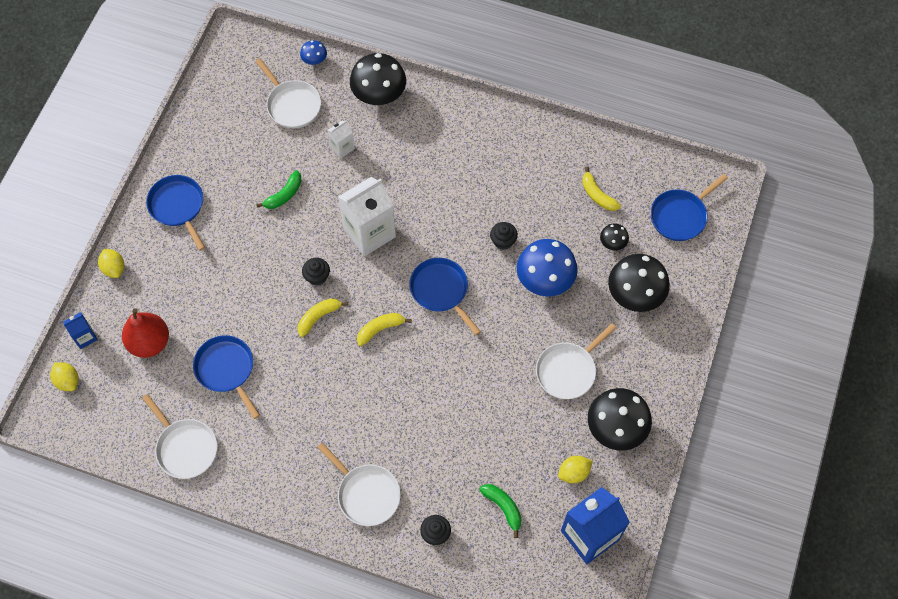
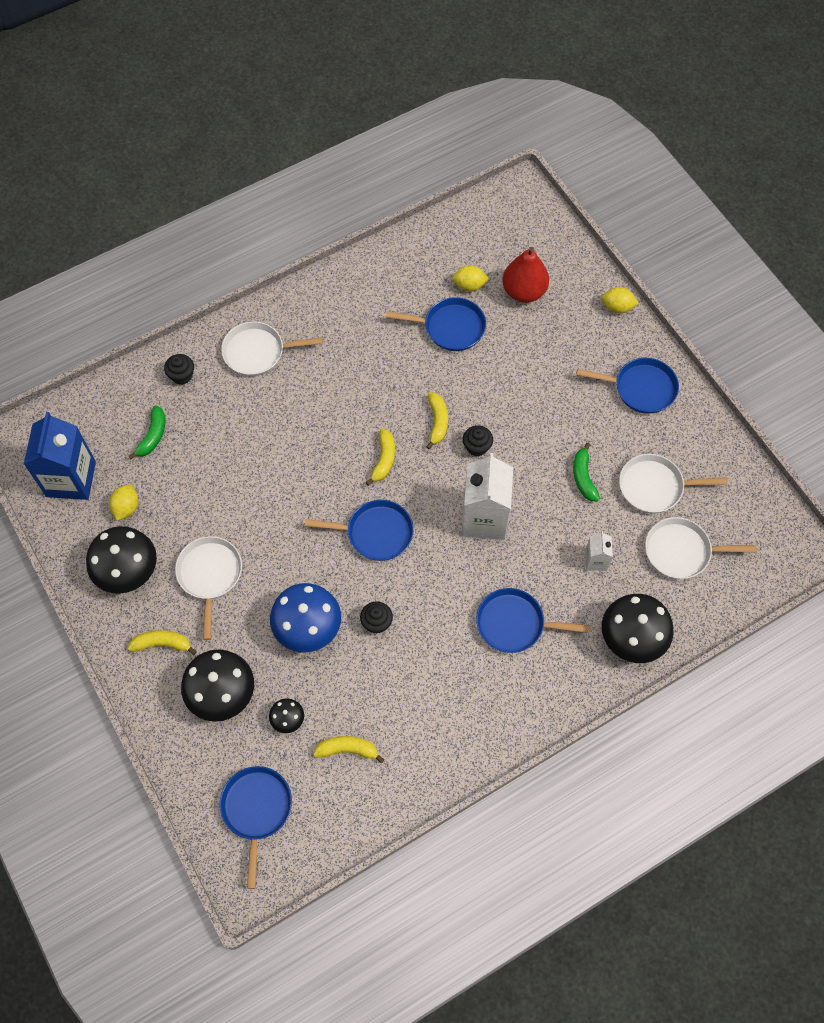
camera: 130 degrees right, 0 degrees up
yellow lemon [50,362,79,391] -> yellow lemon moved to [452,265,489,291]
blue carton [63,312,98,349] -> none
white pan [142,394,217,479] -> white pan moved to [619,454,727,513]
blue mushroom [300,40,327,65] -> none
green banana [479,484,521,538] -> green banana turned 75 degrees counterclockwise [129,405,165,460]
none -> yellow banana [128,630,197,655]
none -> blue pan [476,588,589,653]

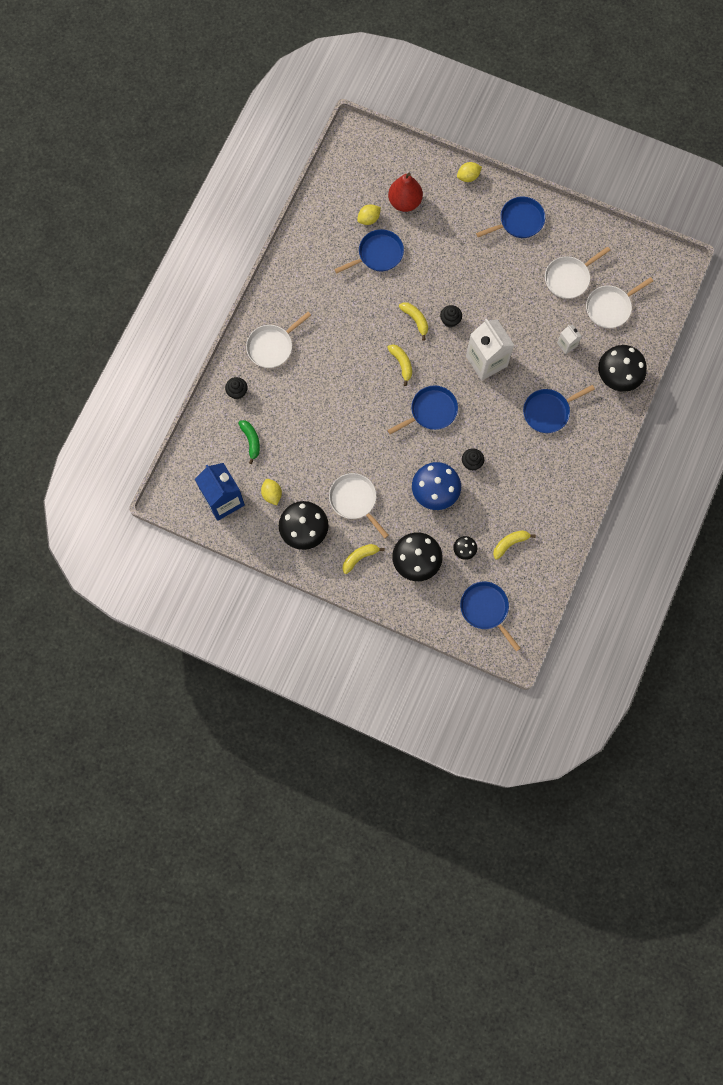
camera: 35 degrees left, 10 degrees up
green banana [573,443,600,501] -> none

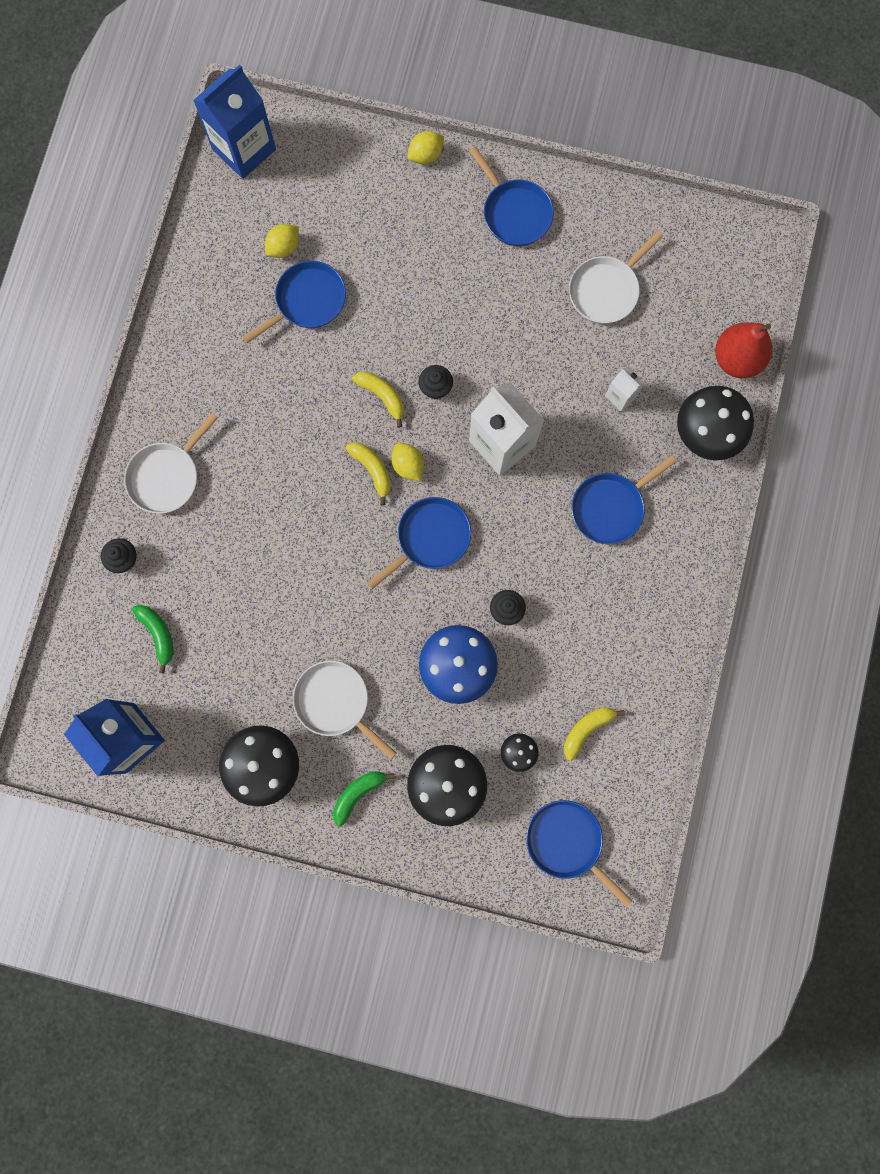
camera: 10 degrees left, 5 degrees up
yellow lemon [261,479,282,505] -> yellow lemon moved to [391,443,424,481]
yellow banana [342,544,385,574] -> green banana [333,771,395,826]
red pear [388,173,423,212] -> red pear moved to [715,322,772,378]
blue pan [476,197,545,238] -> blue pan turned 90 degrees clockwise [470,147,554,246]
white pan [586,277,653,328] -> none
none -> blue carton [193,65,276,179]

